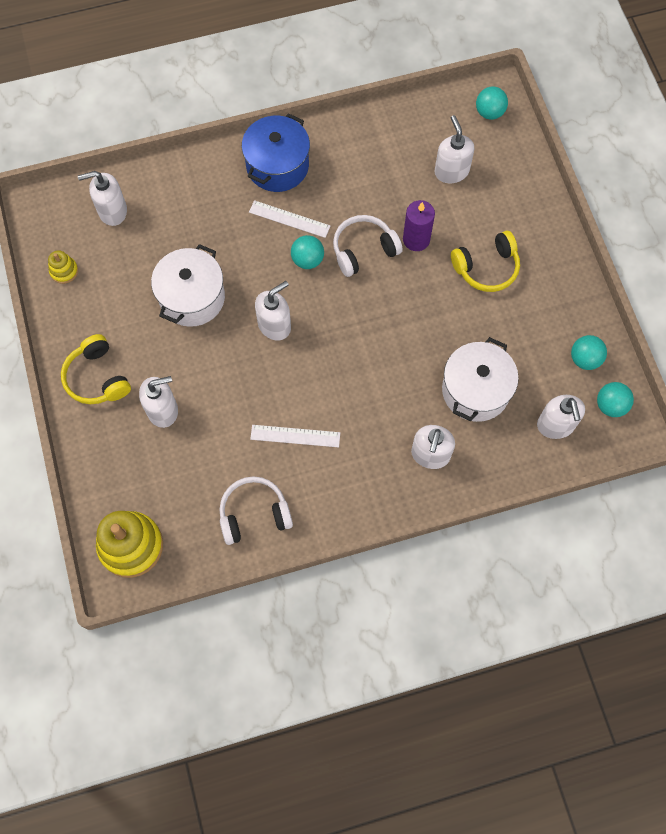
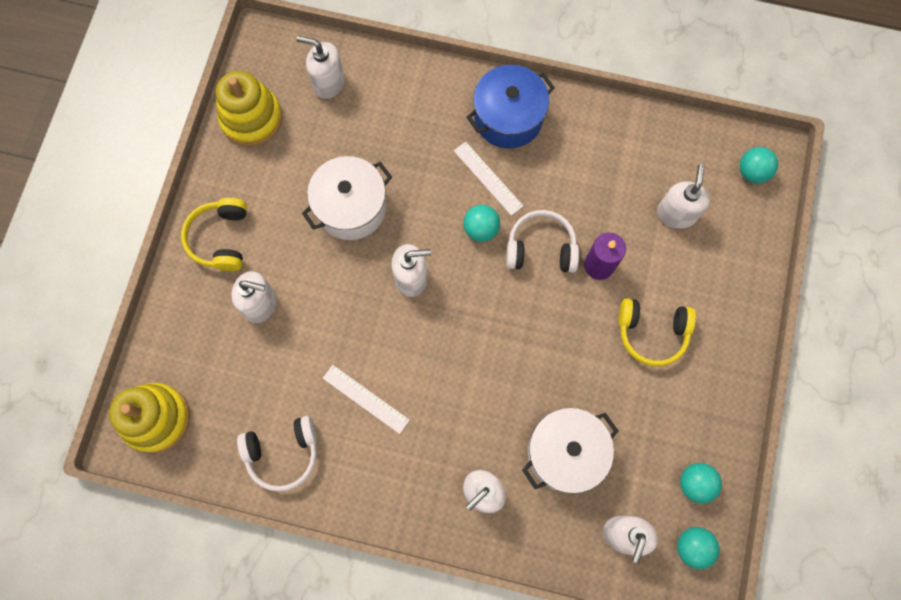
camera: 30 degrees right, 5 degrees up
yellow stacking toy [48,250,78,284] -> yellow stacking toy [216,71,282,146], size x2.08
white headphones [219,476,293,545] -> white headphones turned 150 degrees clockwise [237,416,317,492]

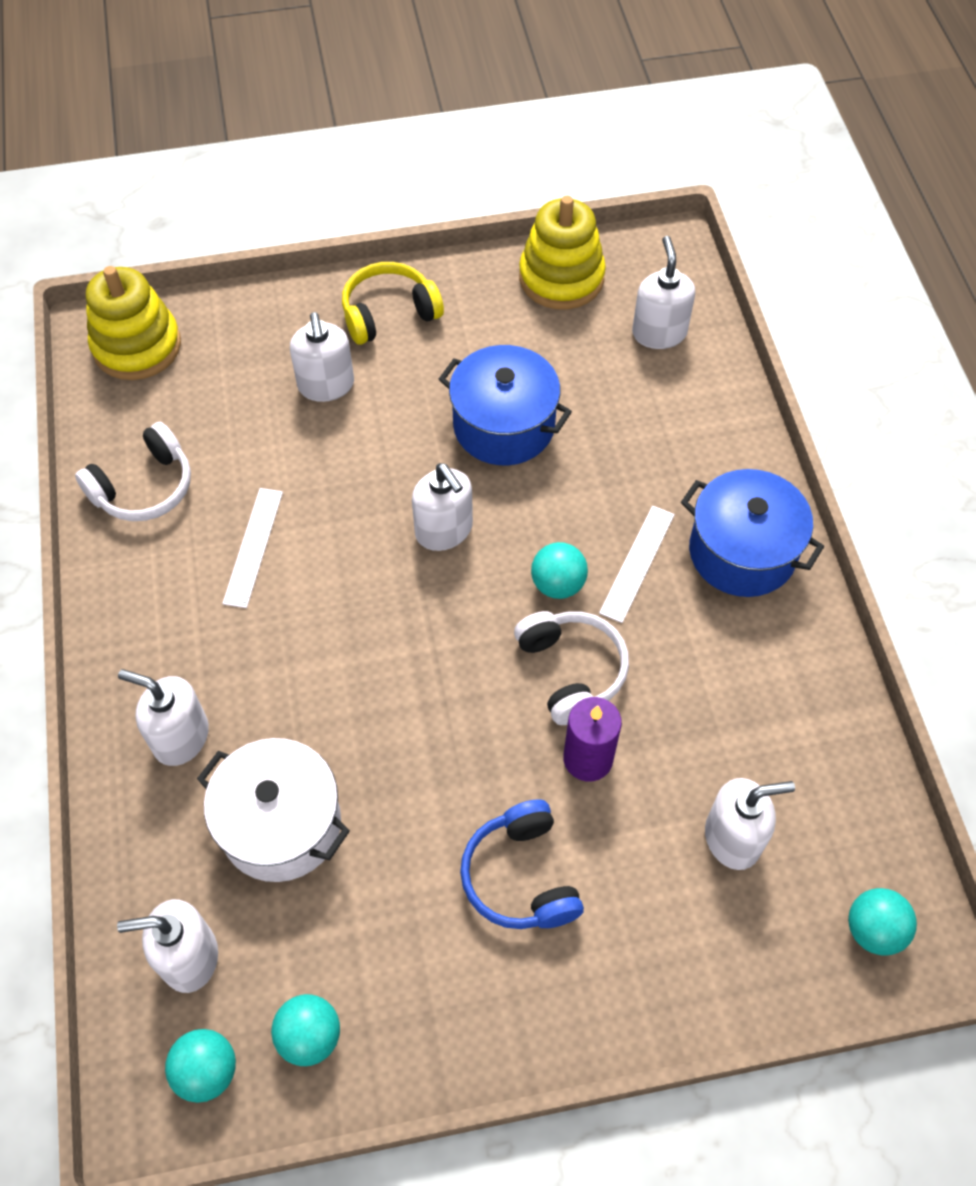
camera: 65 degrees right, 15 degrees down
white headphones [237,416,317,492] -> white headphones turned 90 degrees counterclockwise [75,422,191,521]
white pot [302,156,392,240] -> blue pot [439,345,572,465]
yellow headphones [618,298,696,366] -> blue headphones [460,800,584,929]

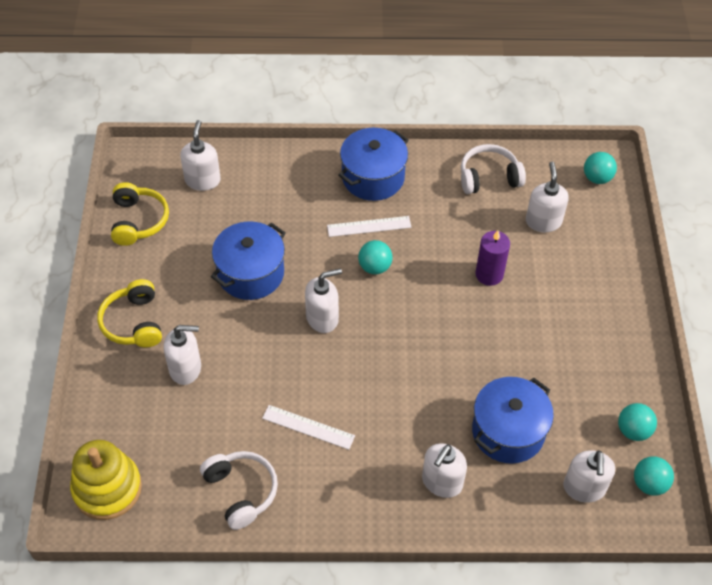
camera: 80 degrees left, 5 degrees down
white pot [197,738,350,882] -> blue pot [472,377,554,464]
blue headphones [460,800,584,929] -> none
white headphones [514,611,629,725] -> white headphones moved to [461,144,526,194]
yellow stacking toy [519,196,606,310] -> yellow headphones [111,182,169,246]
white ruler [599,506,675,623] -> white ruler turned 45 degrees counterclockwise [327,216,412,237]
white soap dispenser [632,236,695,349] -> white soap dispenser turned 90 degrees clockwise [180,120,220,191]

